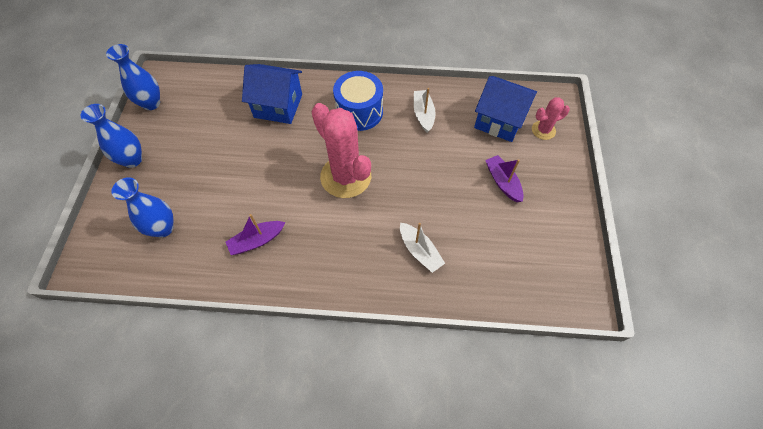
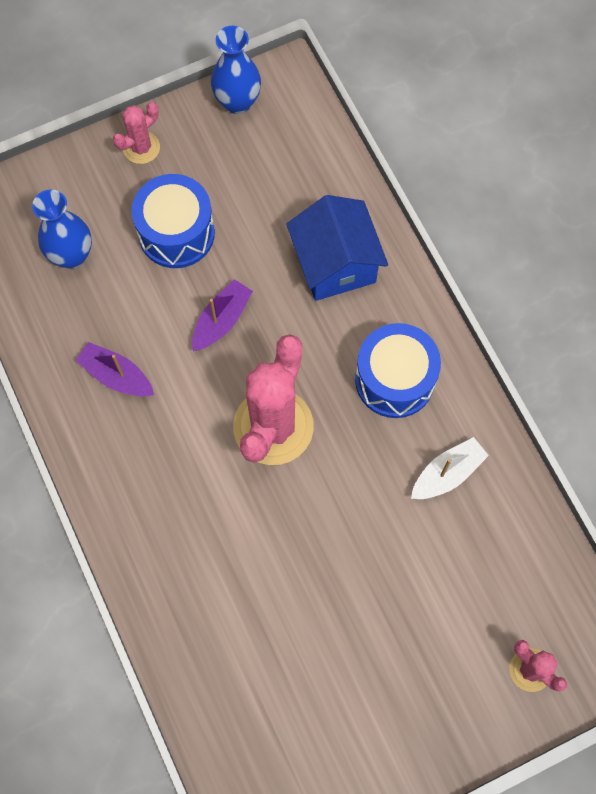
camera: 60 degrees right, 10 degrees up
blue vase [81,104,142,168] -> pink cactus [113,102,160,164]
white boat [400,222,445,273] -> none
blue house [474,76,537,142] -> none
purple boat [485,155,524,202] -> purple boat moved to [192,279,253,351]
none -> blue drum [131,174,215,268]

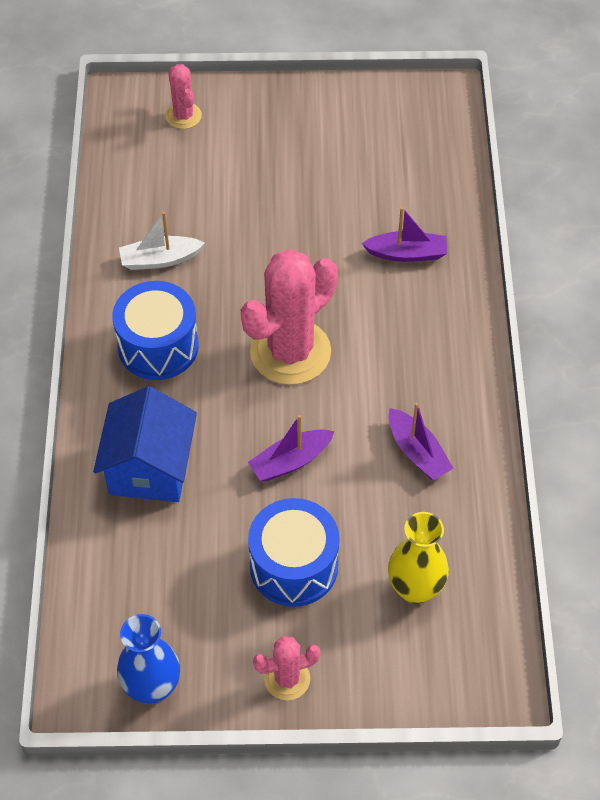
camera: 155 degrees left, 15 degrees down
blue vase [32,189,92,269] -> yellow vase [388,512,449,604]
none -> purple boat [362,207,447,262]

